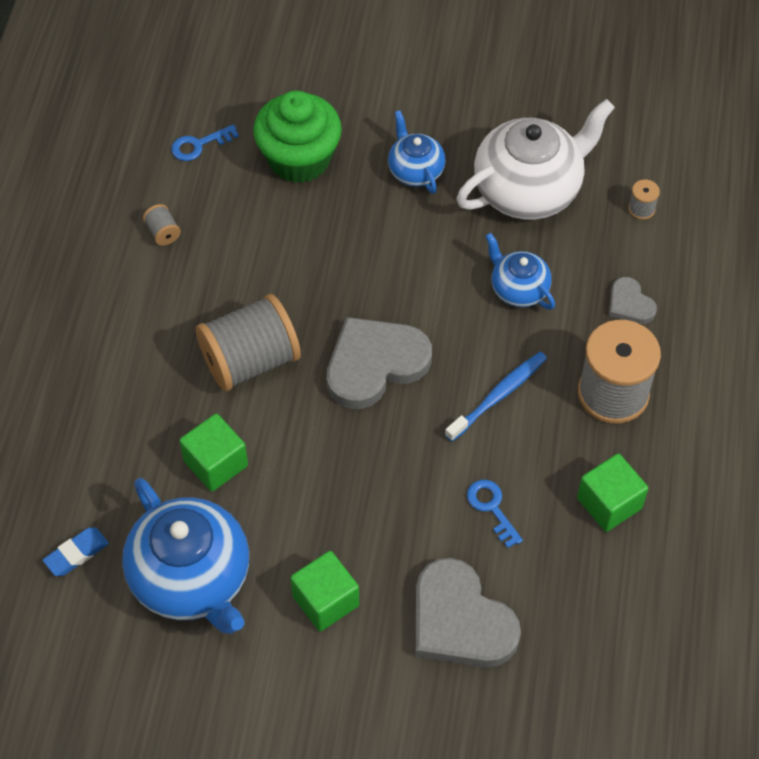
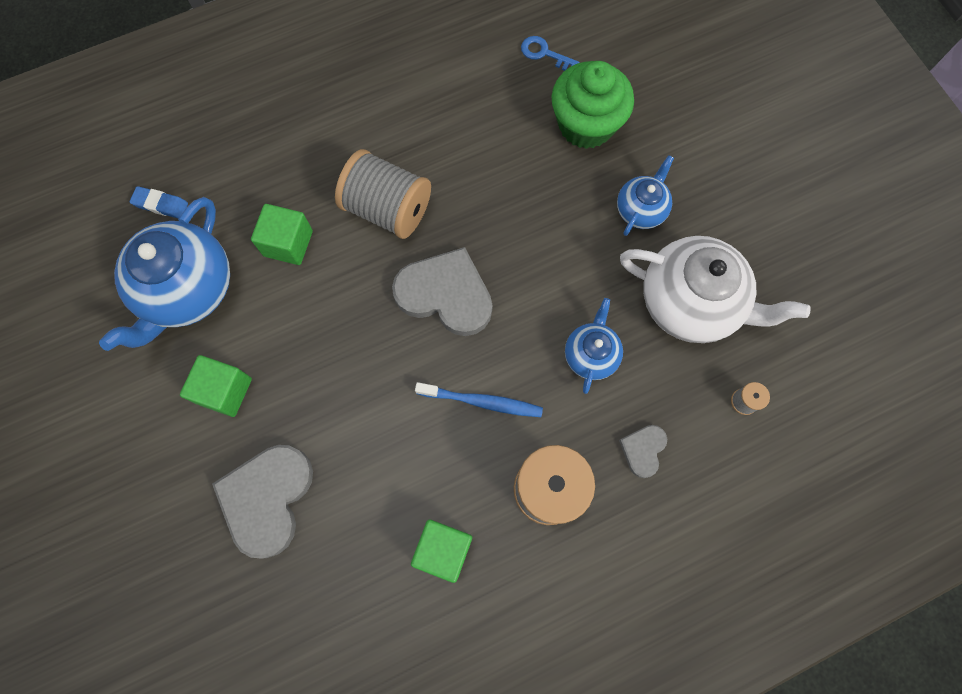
camera: 55 degrees right, 15 degrees up
grey spool [143,204,181,246] -> none
blue key [467,480,523,548] -> none

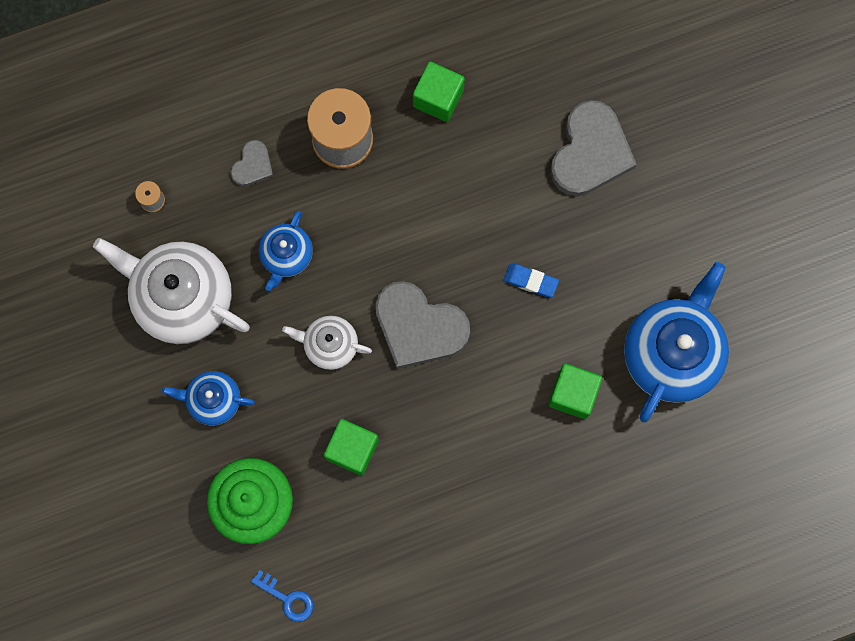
camera: 175 degrees left, 5 degrees up
blue eraser [130,186,188,219] -> blue eraser moved to [504,264,559,297]
green cube [180,355,252,417] -> green cube moved to [324,419,379,476]
grey spool [335,149,431,239] -> none
blue toothbrush [415,382,543,417] -> none
blue teapot [617,155,674,236] -> blue teapot turned 60 degrees clockwise [162,371,255,425]
none -> white teapot [282,316,372,370]

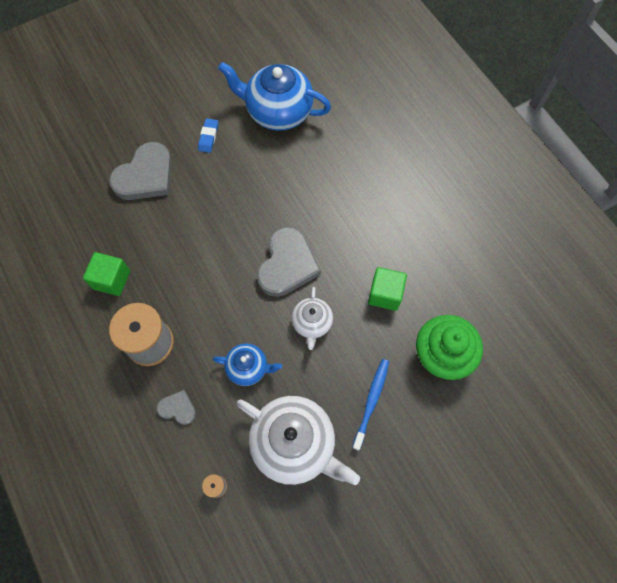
camera: 100 degrees left, 10 degrees down
white teapot [93,238,250,344] -> white teapot turned 75 degrees counterclockwise [236,396,360,485]
blue teapot [162,371,255,425] -> blue toothbrush [352,359,389,451]
blue key [251,570,313,622] -> none
blue eraser [504,264,559,297] -> blue eraser moved to [198,118,218,153]
green cube [548,363,603,419] -> none
grey heart [550,100,637,196] -> grey heart turned 120 degrees clockwise [109,142,172,200]

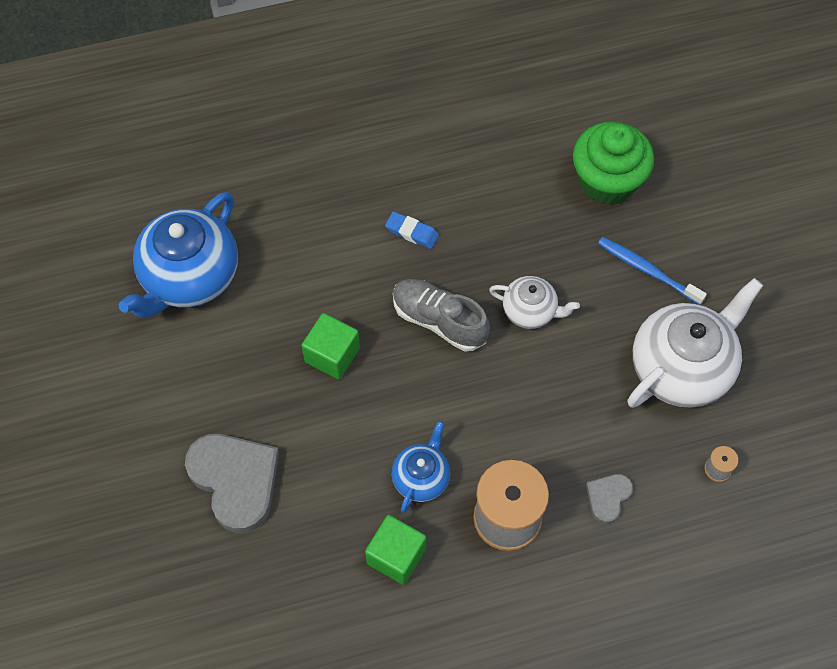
camera: 75 degrees left, 5 degrees down
blue eraser [198,118,218,153] -> blue eraser moved to [385,211,439,249]
blue teapot [213,343,282,386] -> blue teapot moved to [392,421,450,513]
grey heart [257,227,321,297] -> grey shoe [393,279,490,351]
green cube [368,267,407,311] -> green cube moved to [302,313,360,379]

